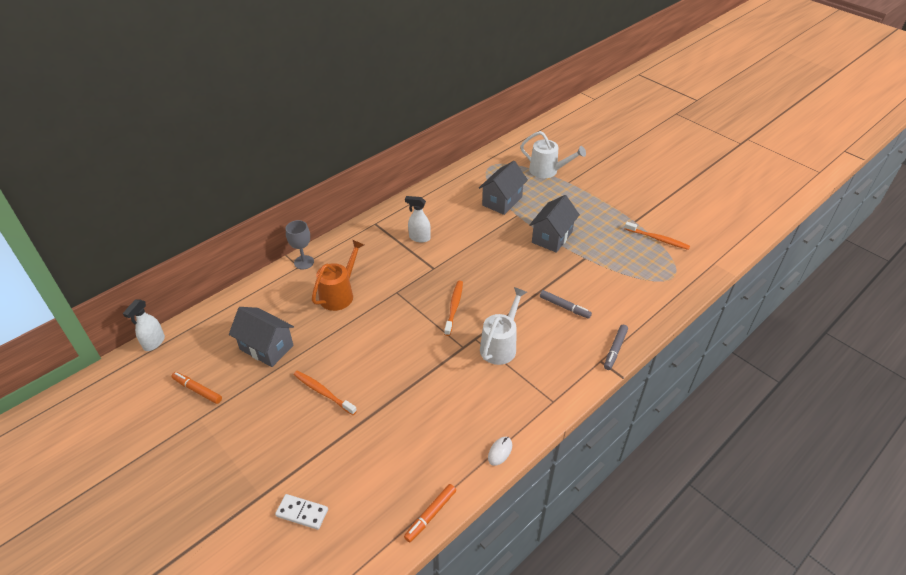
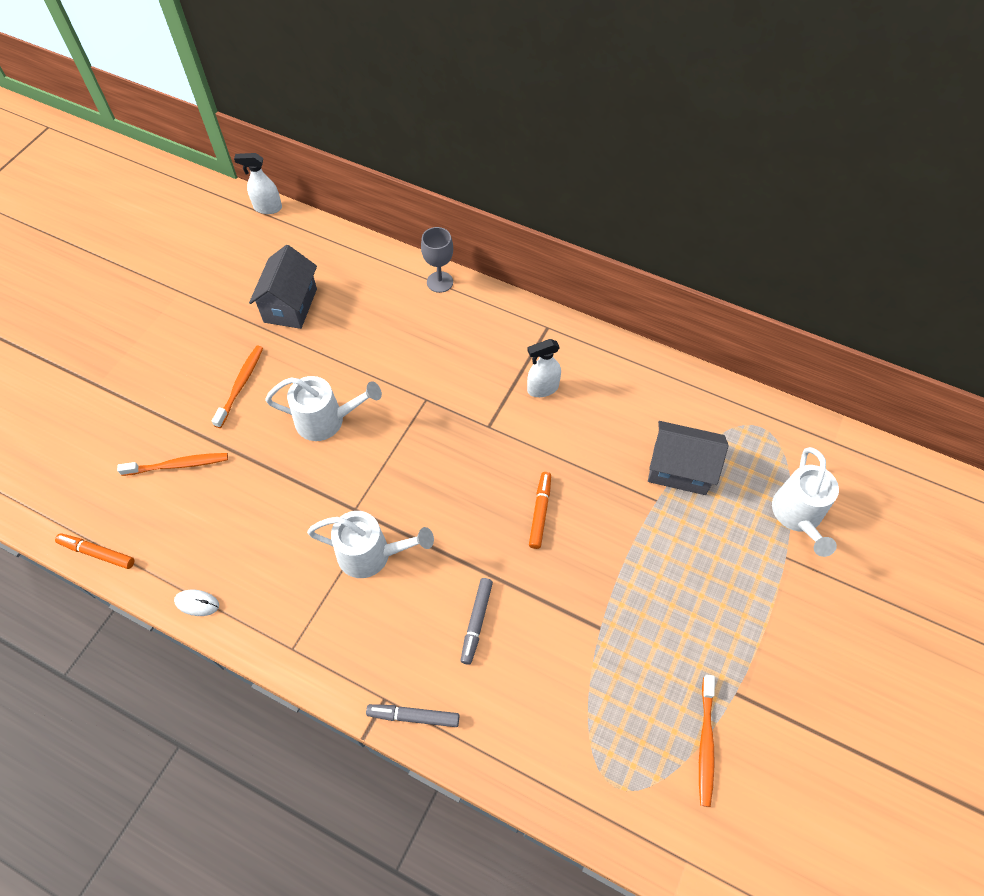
camera: 70 degrees right, 15 degrees up
orange marker [171,372,222,404] -> orange marker moved to [529,472,551,549]
white domino [275,494,328,530] -> none
orange watering can [312,240,364,311] -> none
white spray bottle [405,196,431,243] -> white spray bottle turned 105 degrees counterclockwise [527,339,561,397]
orange toothbrush [444,281,463,336] -> orange toothbrush moved to [117,453,228,476]
grey house [529,195,580,253] -> none
none -> white watering can [265,376,382,441]

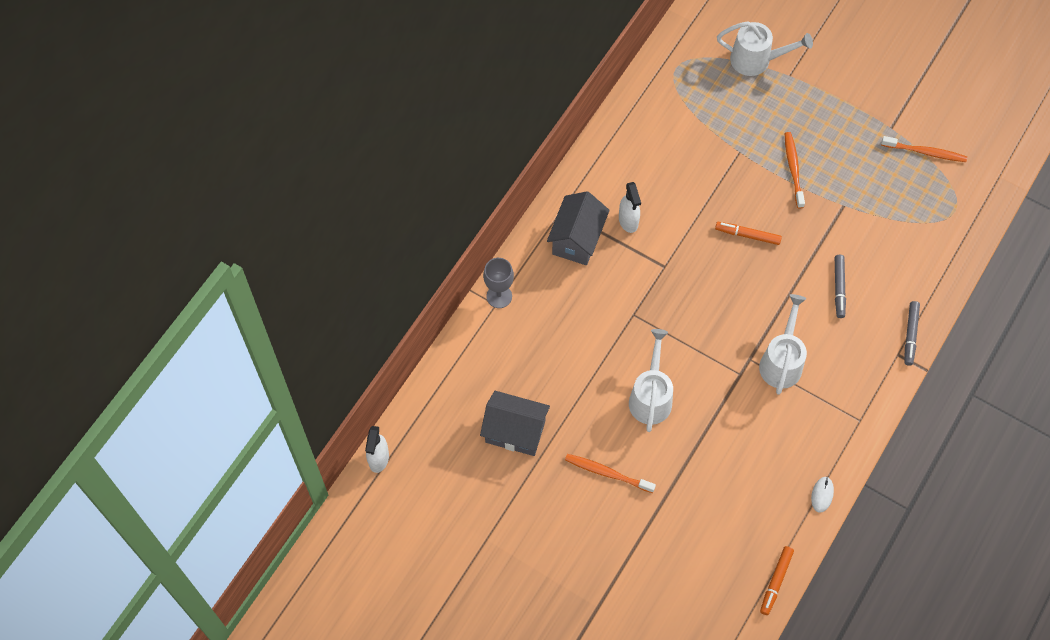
camera: 85 degrees left, 5 degrees up
orange toothbrush [117,453,228,476] -> orange toothbrush moved to [785,132,805,209]
grey marker [461,578,493,665] -> grey marker turned 75 degrees clockwise [835,255,846,318]
grey house [648,421,729,495] -> grey house moved to [547,191,610,265]

